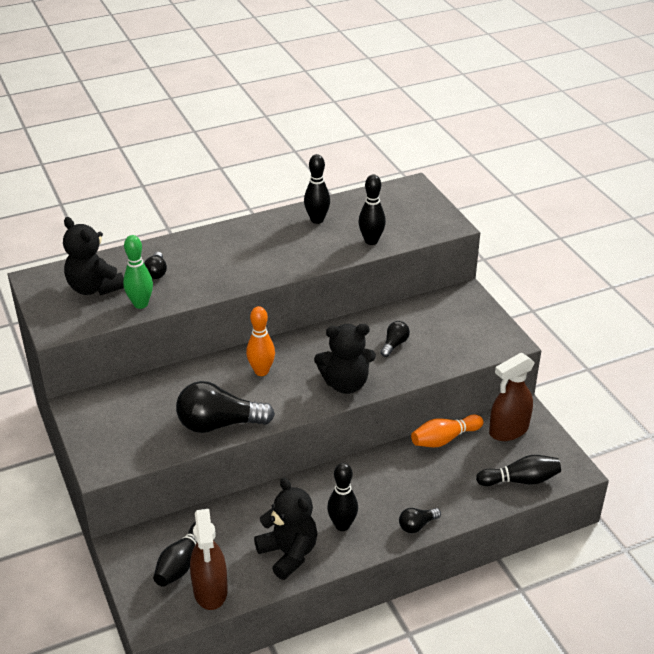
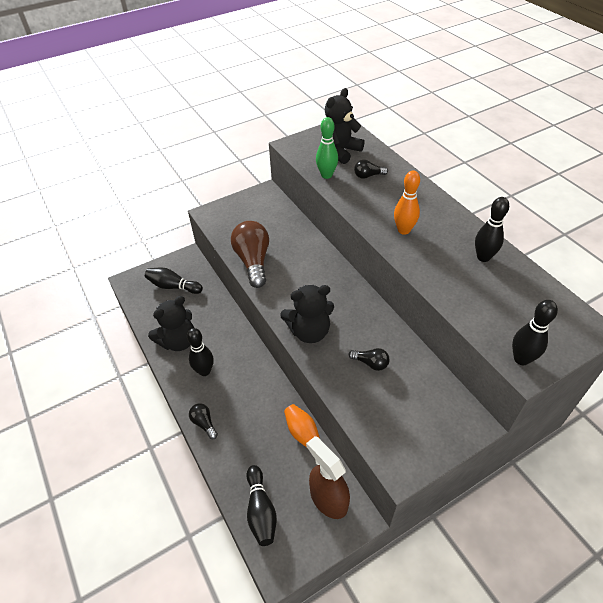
camera: 85 degrees right, 10 degrees up
black light bulb [176,381,275,433] -> brown light bulb [231,221,269,288]
brown spray bottle [190,509,228,610] -> none
orange bowling pin [246,306,275,376] -> orange bowling pin moved to [394,170,420,235]
black teddy bear [314,324,376,394] -> black teddy bear turned 90 degrees counterclockwise [280,285,334,343]
black bowling pin [358,174,386,245] -> black bowling pin moved to [512,300,558,365]

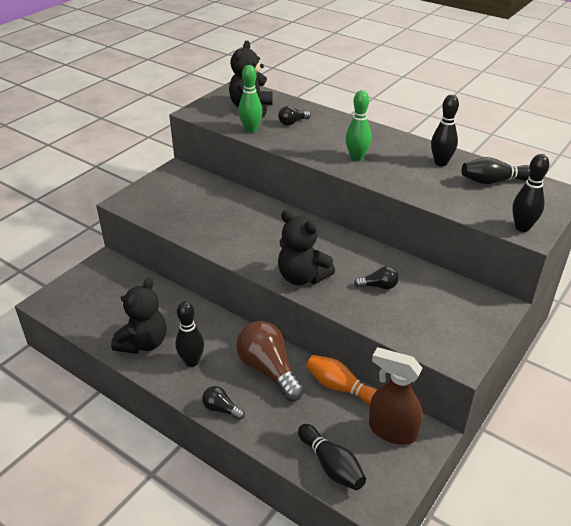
camera: 25 degrees left, 10 degrees down
black bowling pin [145,268,203,294] -> black bowling pin moved to [462,157,530,184]
brown light bulb [231,221,269,288] -> brown light bulb moved to [236,321,304,401]
black teddy bear [280,285,334,343] -> black teddy bear turned 75 degrees clockwise [278,210,335,285]
orange bowling pin [394,170,420,235] -> green bowling pin [346,90,371,161]

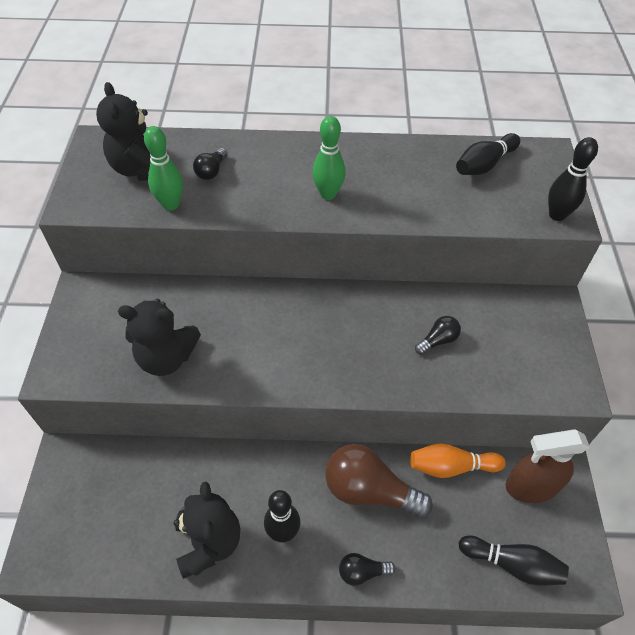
camera: 35 degrees left, 15 degrees up
black teddy bear [278,210,335,285] -> black teddy bear moved to [118,299,201,376]
black bowling pin [431,95,459,166] -> none

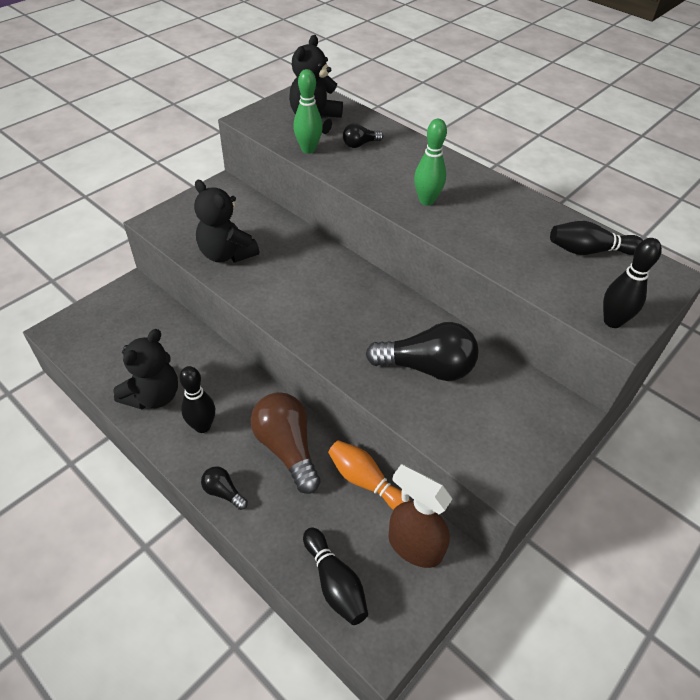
camera: 40 degrees right, 5 degrees down
black light bulb [415,316,461,355] -> black light bulb [365,322,479,381], size x2.06

